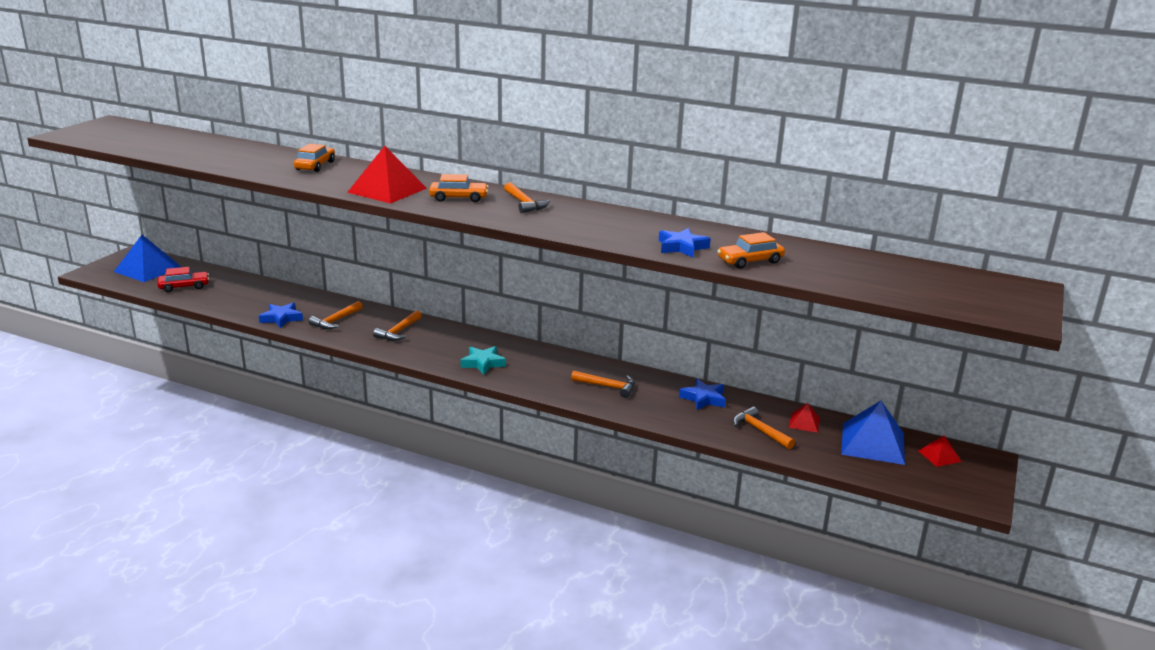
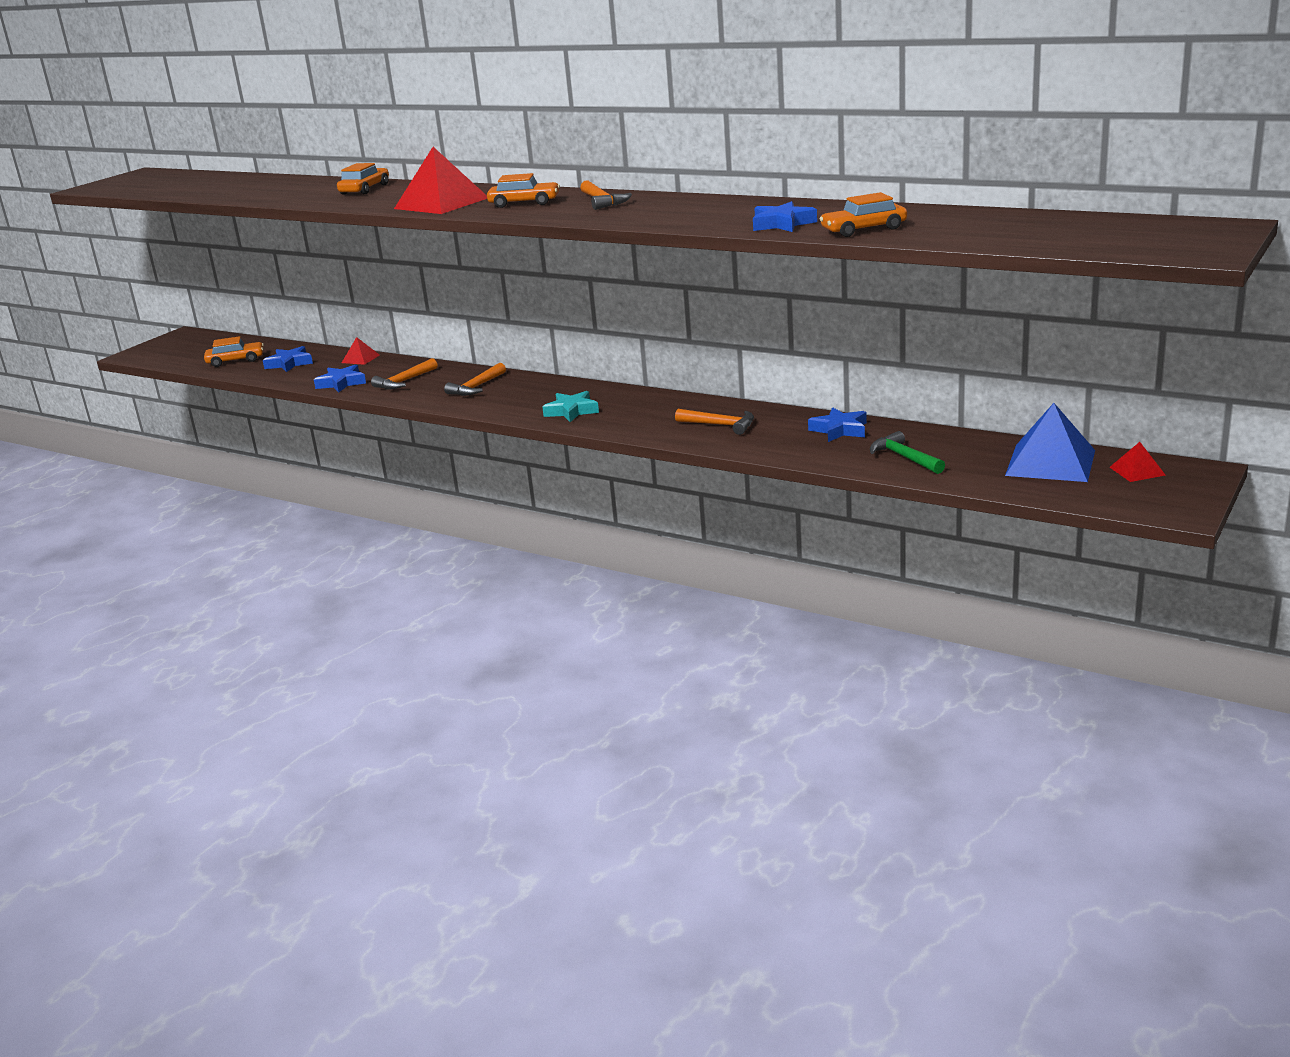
camera: 10 degrees right, 0 degrees up
blue pyramid [114,235,181,282] -> none
red car [157,267,209,292] -> orange car [204,336,264,367]
orange hammer [733,407,795,449] -> green hammer [870,431,945,474]
red pyramid [789,403,820,433] -> red pyramid moved to [342,337,380,365]
none -> blue star [263,346,313,372]

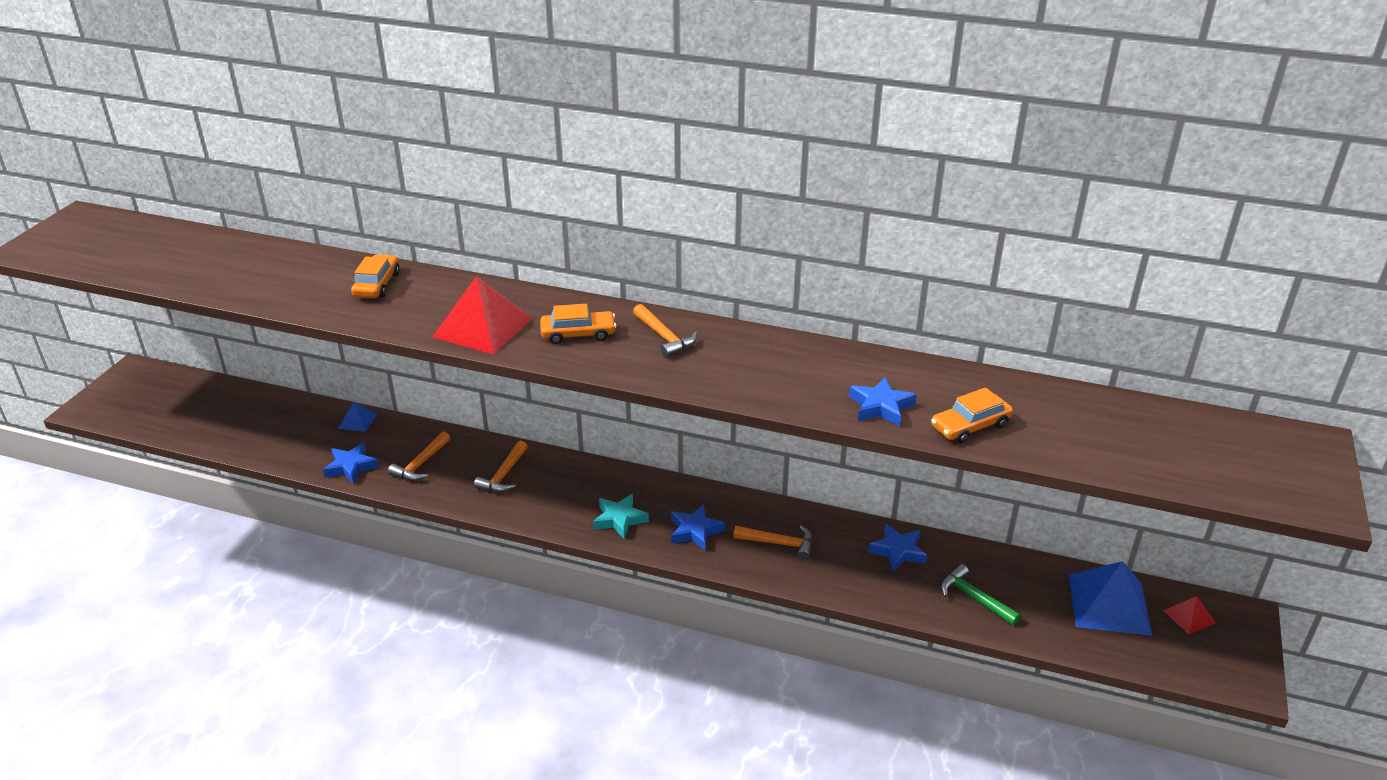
camera: 15 degrees left, 10 degrees up
orange car [204,336,264,367] -> none
blue star [263,346,313,372] -> blue star moved to [671,504,725,551]
red pyramid [342,337,380,365] -> blue pyramid [338,402,377,432]

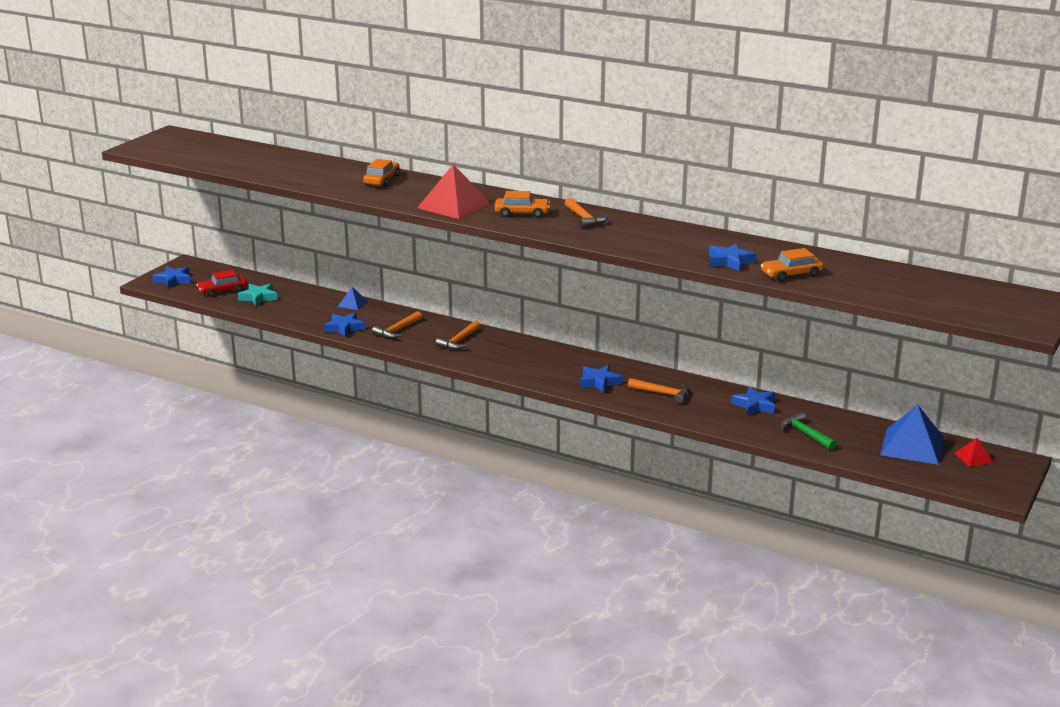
camera: 10 degrees right, 10 degrees down
turquoise star [593,494,649,539] -> turquoise star moved to [238,284,278,306]
none -> blue star [152,266,191,288]
none -> red car [197,270,247,297]

